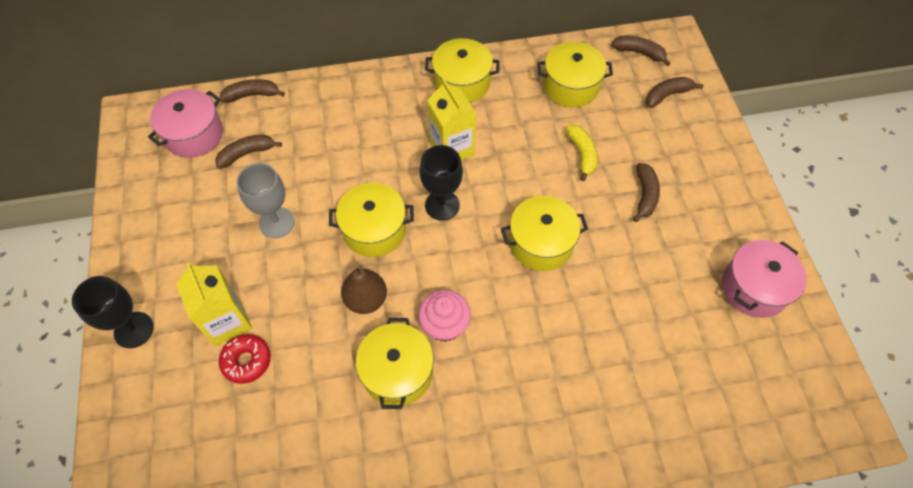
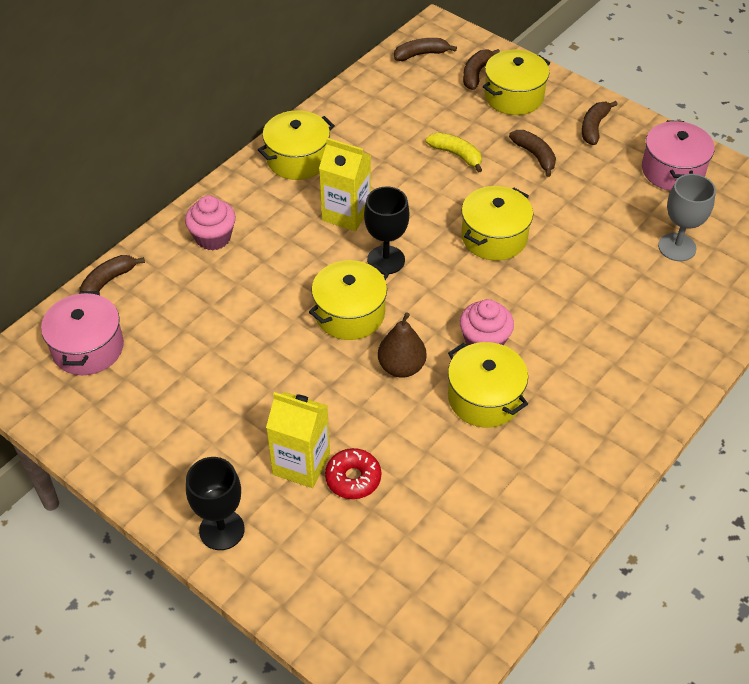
camera: 40 degrees left, 10 degrees down
brown banana [215,134,282,169] -> brown banana moved to [582,101,618,145]
grey goblet [237,163,295,238] -> grey goblet moved to [658,174,716,261]
yellow pot [537,42,613,108] -> yellow pot moved to [483,50,550,115]
none -> pink cupcake [185,196,236,251]

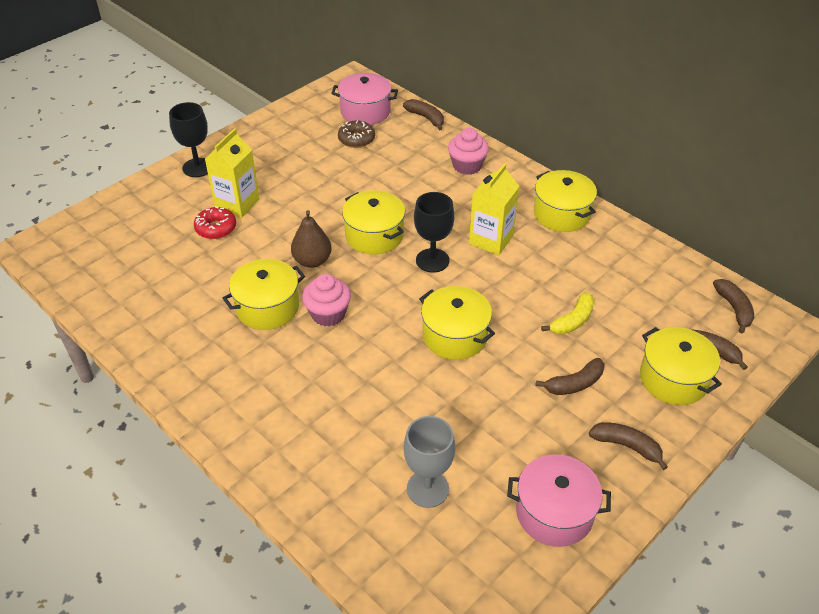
camera: 95 degrees right, 5 degrees down
none -> brown donut [338,120,375,148]

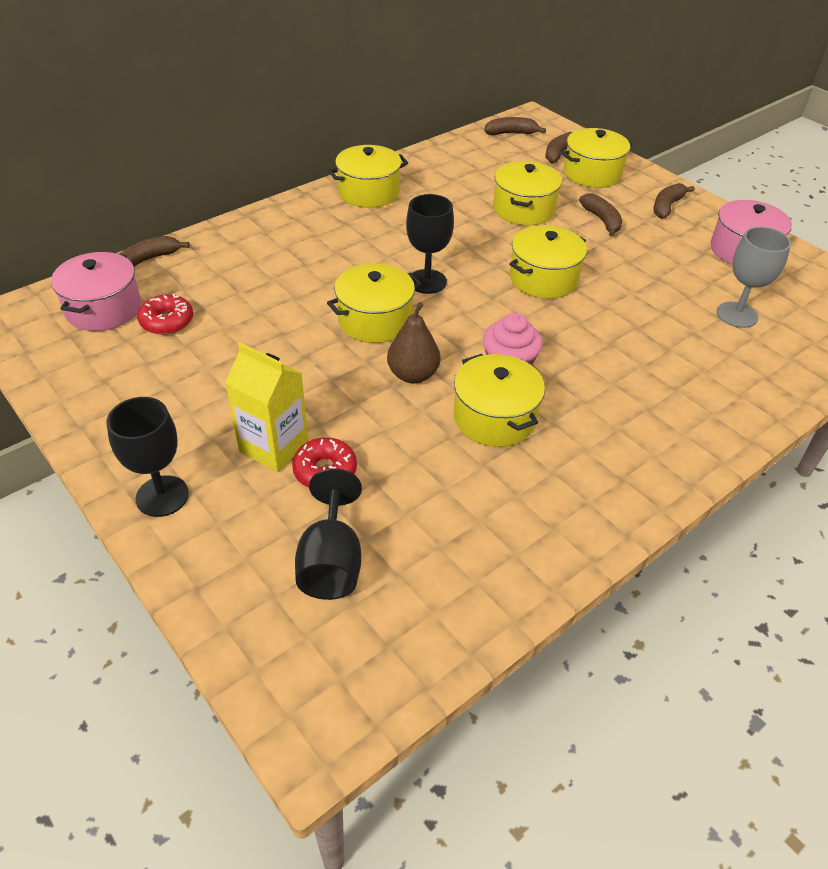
camera: 85 degrees left, 0 degrees up
brown donut [338,120,375,148] -> red donut [137,294,193,335]
pink cupcake [448,128,489,175] -> none
yellow carton [469,163,519,255] -> none
yellow banana [541,292,594,334] -> yellow pot [493,161,562,226]
none -> black goblet [295,468,362,600]

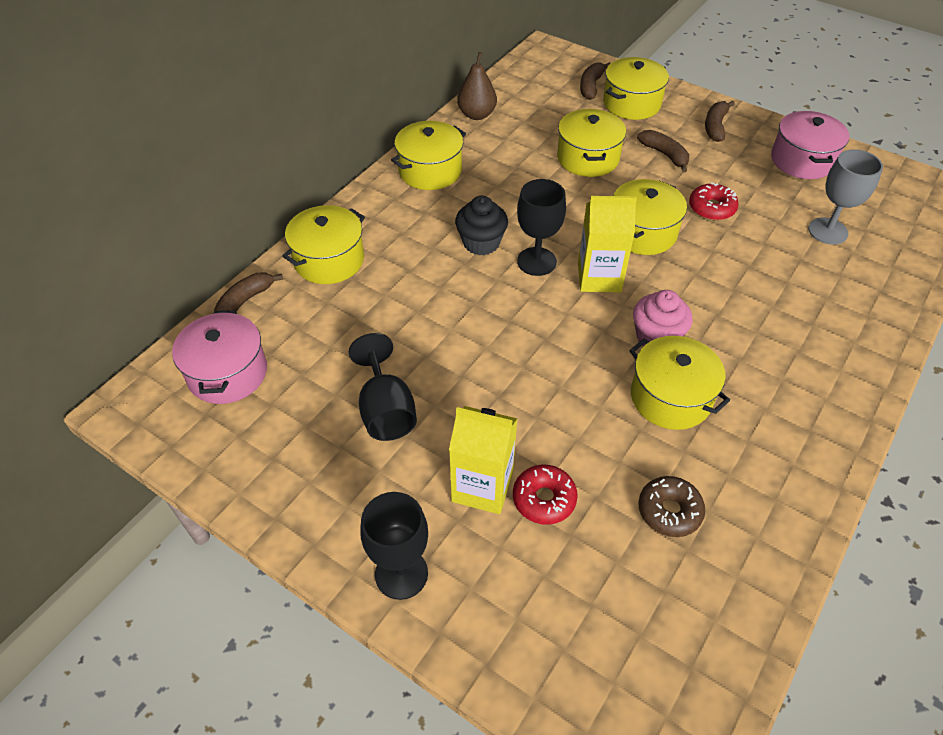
camera: 15 degrees left, 5 degrees up
red donut [137,294,193,335] -> red donut moved to [689,183,739,221]
black goblet [295,468,362,600] -> black goblet moved to [349,333,417,441]
yellow pot [327,263,421,343] -> yellow pot moved to [282,205,365,284]
brown pear [387,302,440,384] -> brown pear moved to [457,52,497,120]
brown banana [484,117,546,135] -> none
none -> black cupcake [455,196,508,255]
none -> yellow carton [578,196,637,292]
none -> brown donut [638,476,705,537]

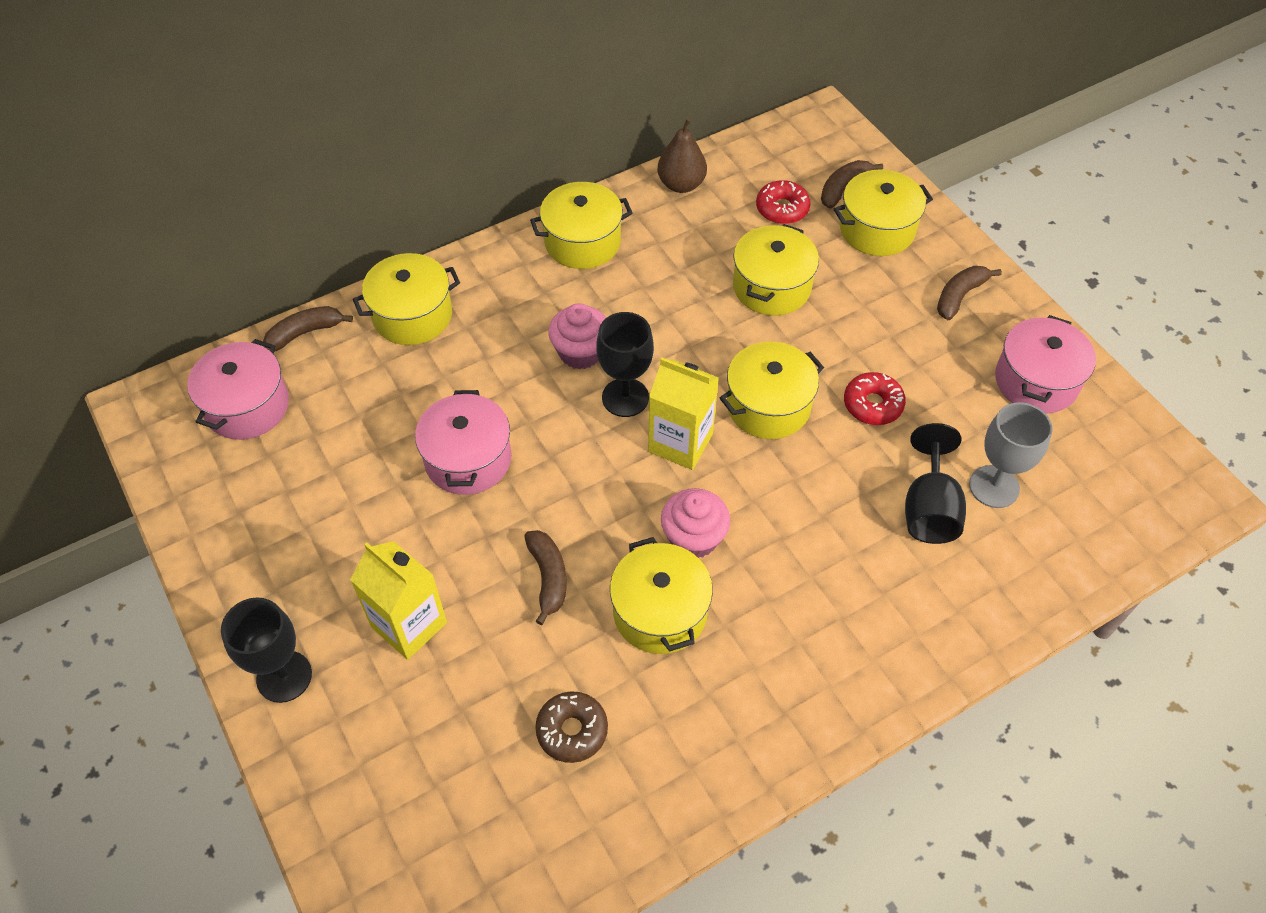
camera: 25 degrees right, 5 degrees up
black goblet [349,333,417,441] -> black goblet moved to [905,423,966,544]
black cupcake [455,196,508,255] -> pink cupcake [548,303,606,369]
red donut [513,465,578,524] -> red donut moved to [756,180,811,224]
brown banana [637,130,689,172] -> brown banana moved to [524,530,567,625]
none -> pink pot [415,390,511,495]

